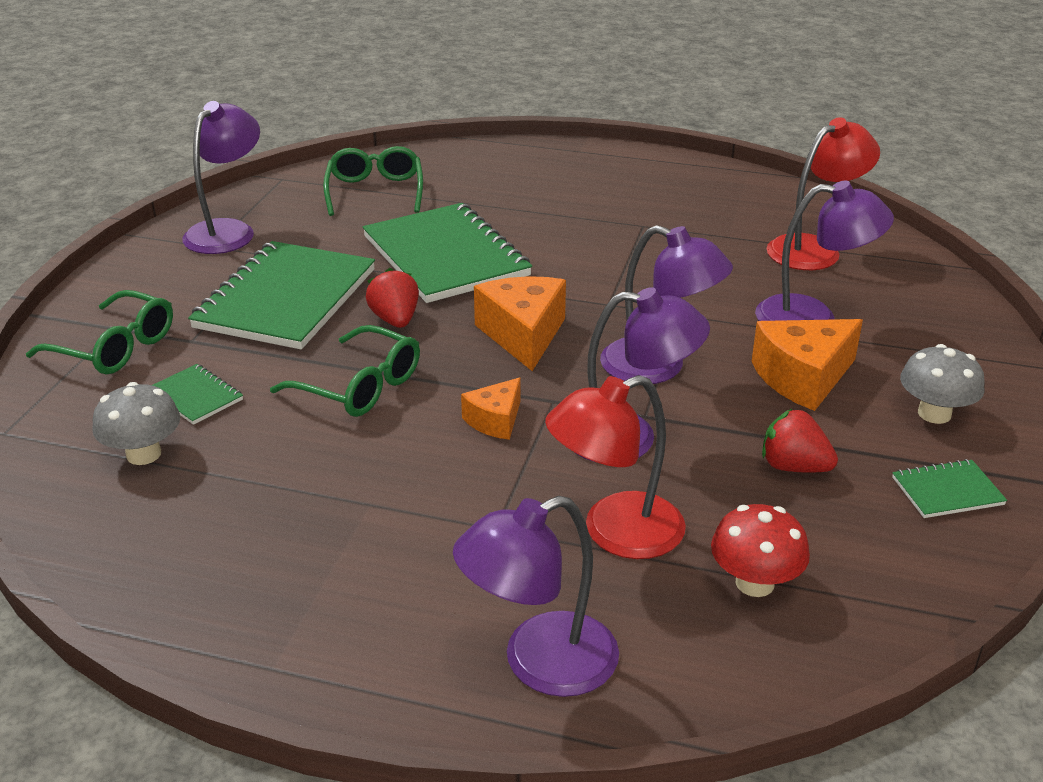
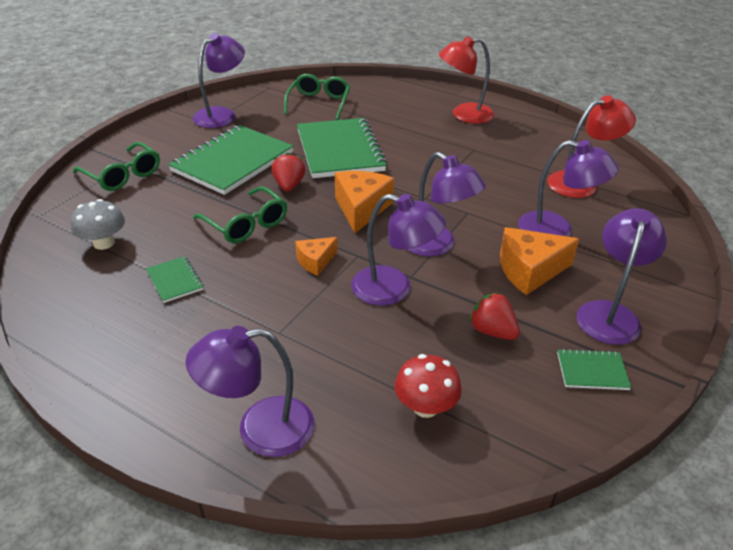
camera: 15 degrees right, 5 degrees up
green notebook [152,364,243,425] -> green notebook moved to [146,256,204,303]
red lamp [545,375,686,559] -> red lamp moved to [439,36,494,124]
grey mushroom [900,344,985,424] -> purple lamp [577,208,667,345]

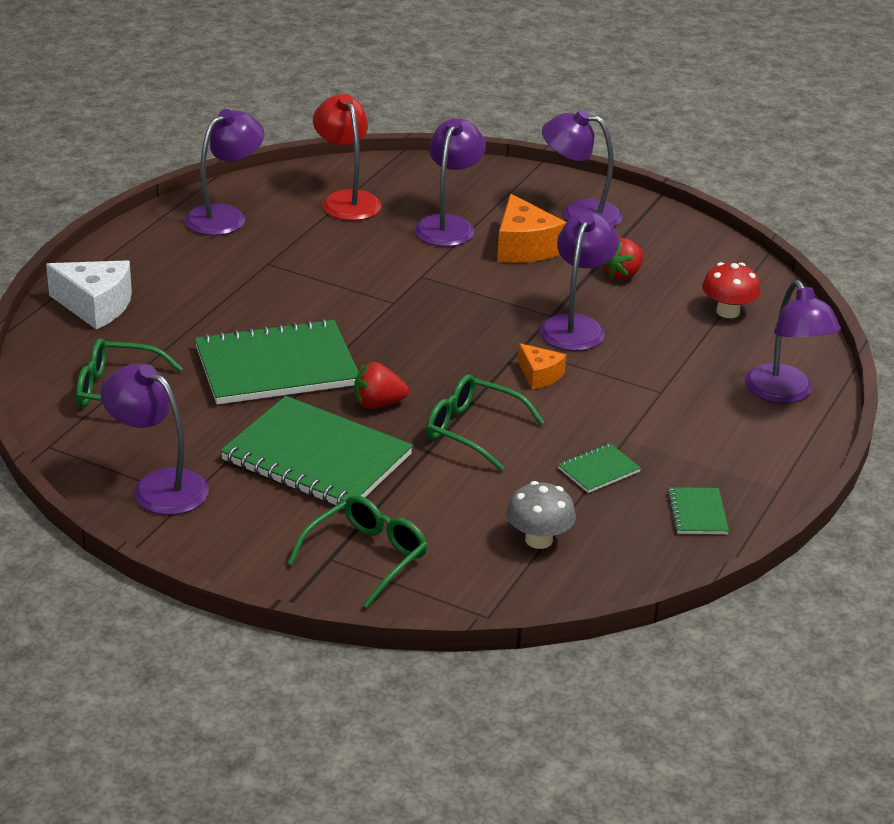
camera: 95 degrees left, 5 degrees down
green glasses [193,187,287,243] -> green glasses turned 105 degrees counterclockwise [426,374,544,471]
orange cheese [335,171,394,233] -> none
purple lamp [407,152,486,256] -> purple lamp moved to [185,109,264,236]
red lamp [439,36,494,124] -> none
green notebook [557,349,632,390] -> green notebook moved to [668,487,729,534]
none -> white cheese [46,260,132,330]

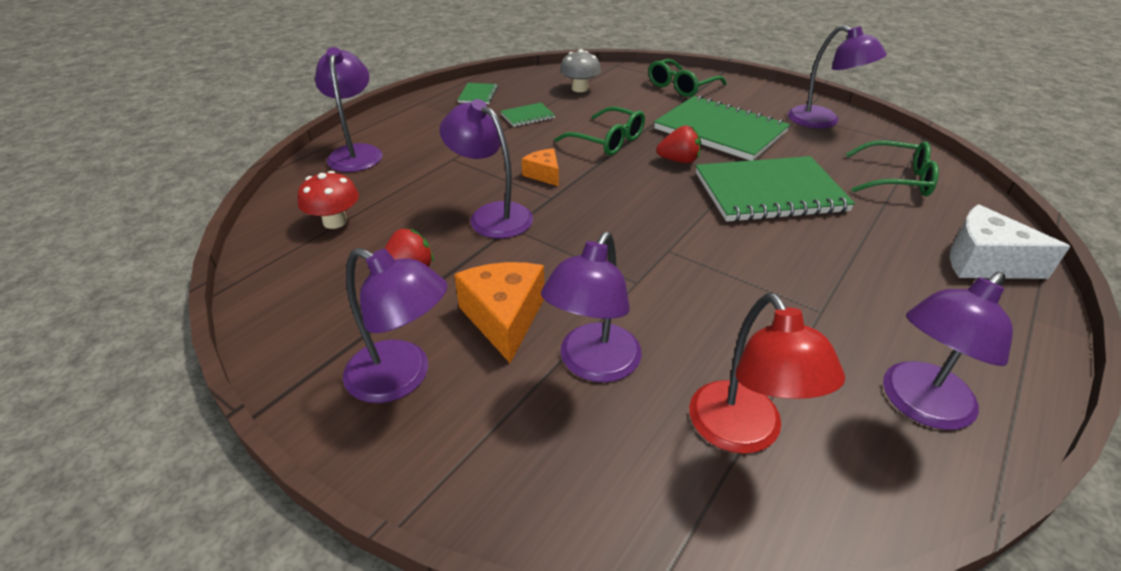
camera: 170 degrees left, 5 degrees up
purple lamp [540,212,619,351] -> purple lamp turned 105 degrees clockwise [439,99,533,239]

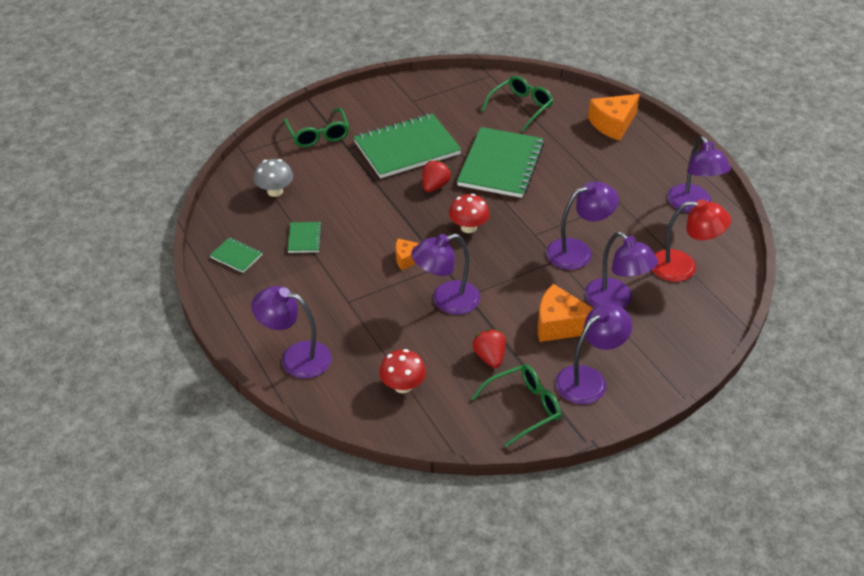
camera: 65 degrees left, 5 degrees up
green glasses [554,106,645,155] -> green glasses moved to [471,364,561,447]
purple lamp [788,25,887,128] -> purple lamp moved to [546,181,619,270]
white cheese [950,204,1070,279] -> orange cheese [588,94,640,141]
none -> red mushroom [449,194,490,233]

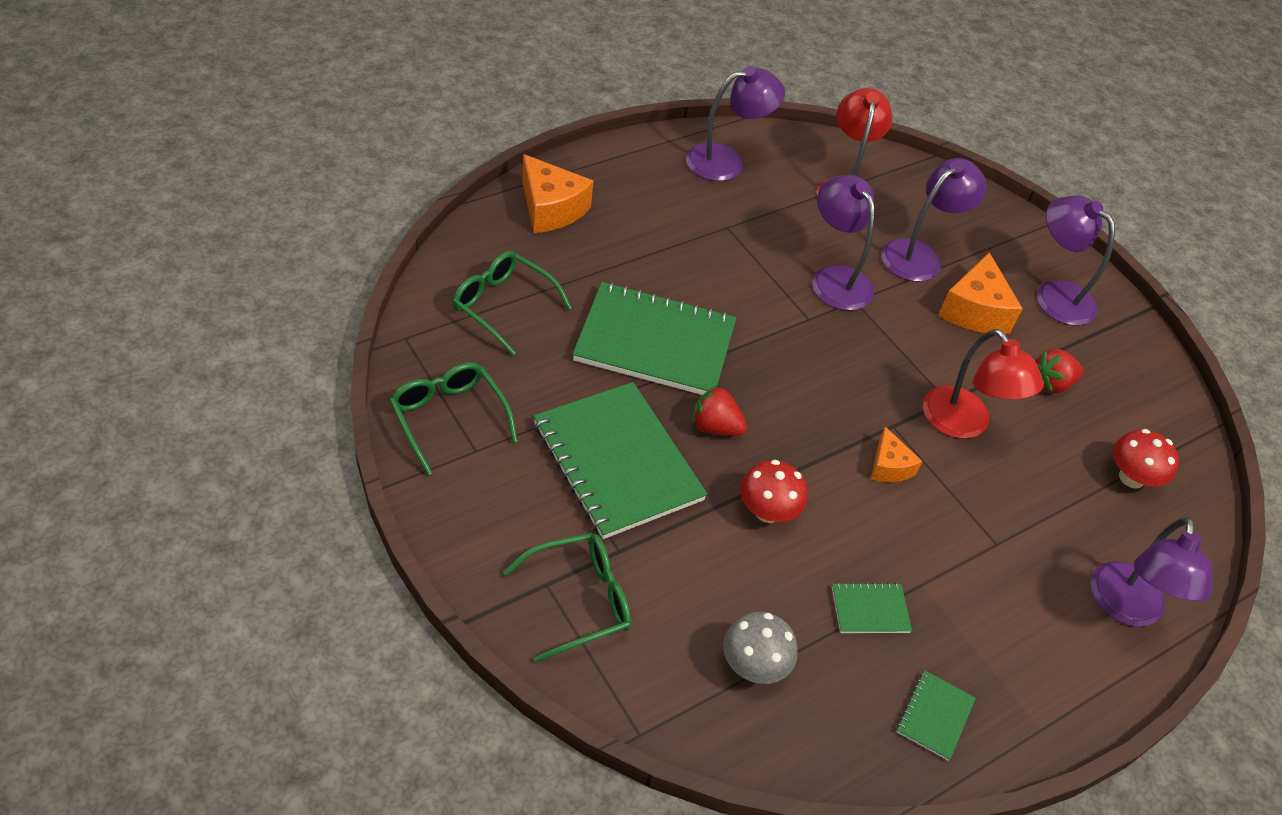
camera: 100 degrees left, 5 degrees up
purple lamp [411,234,480,315] -> red lamp [923,329,1044,439]
red mushroom [449,194,490,233] -> red mushroom moved to [740,460,807,523]
green glasses [471,364,561,447] -> green glasses moved to [389,362,518,475]

